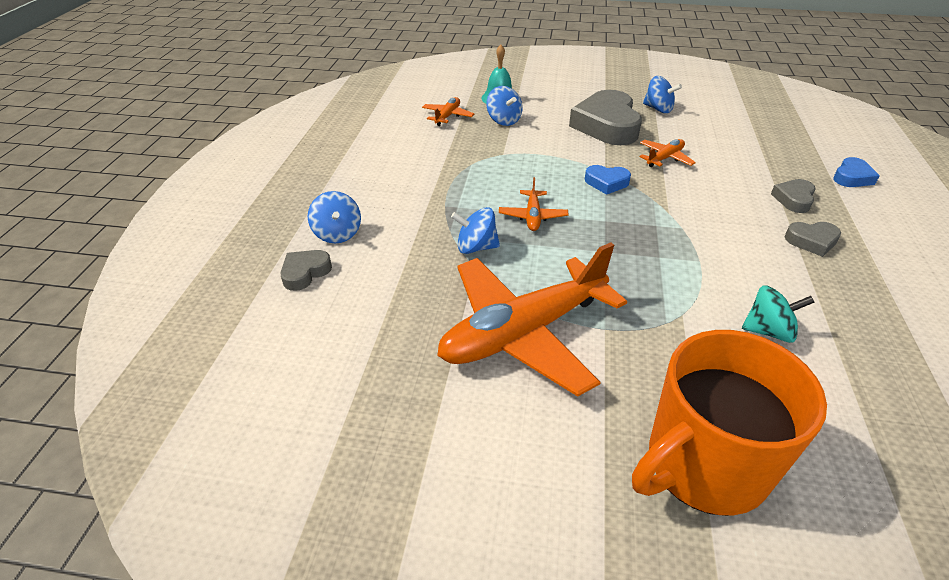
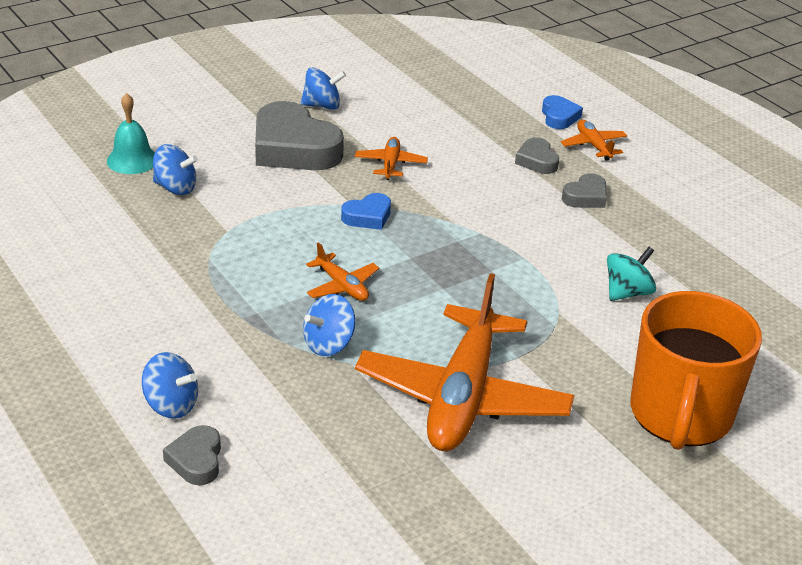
camera: 45 degrees left, 5 degrees down
orange plane [422,97,474,126] -> orange plane moved to [561,120,627,160]

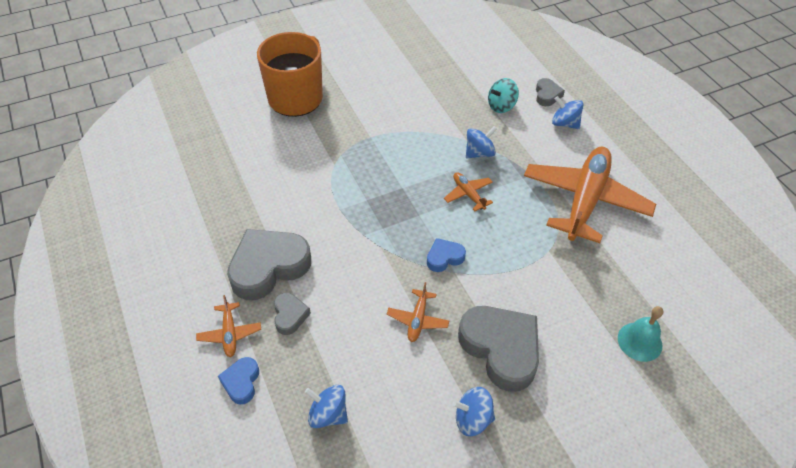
camera: 170 degrees left, 15 degrees up
blue spinning top [153,144,198,195] -> blue spinning top moved to [305,385,348,428]
orange plane [355,273,574,451] -> orange plane moved to [524,146,656,243]
grey heart [562,173,607,208] -> grey heart [227,229,311,300], size x2.06
turquoise spinning top [607,247,656,301] -> turquoise spinning top moved to [488,78,519,113]

